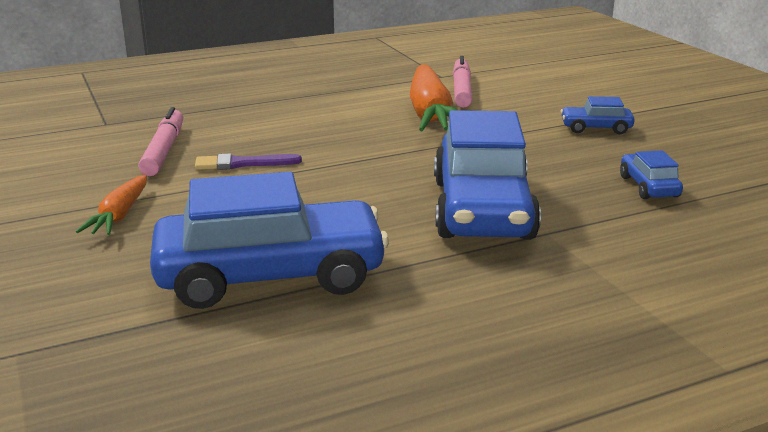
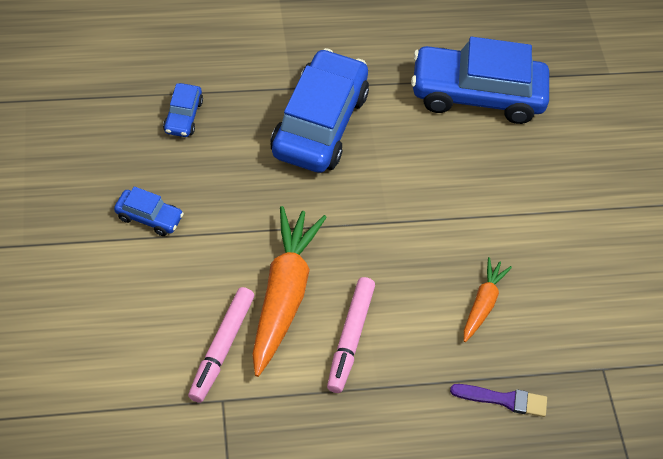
camera: 170 degrees left, 30 degrees up
orange carrot [76,175,147,235] -> orange carrot moved to [464,257,512,342]
pink marker [138,107,183,176] -> pink marker moved to [327,277,375,393]
purple brush [195,153,302,170] -> purple brush moved to [450,384,547,417]

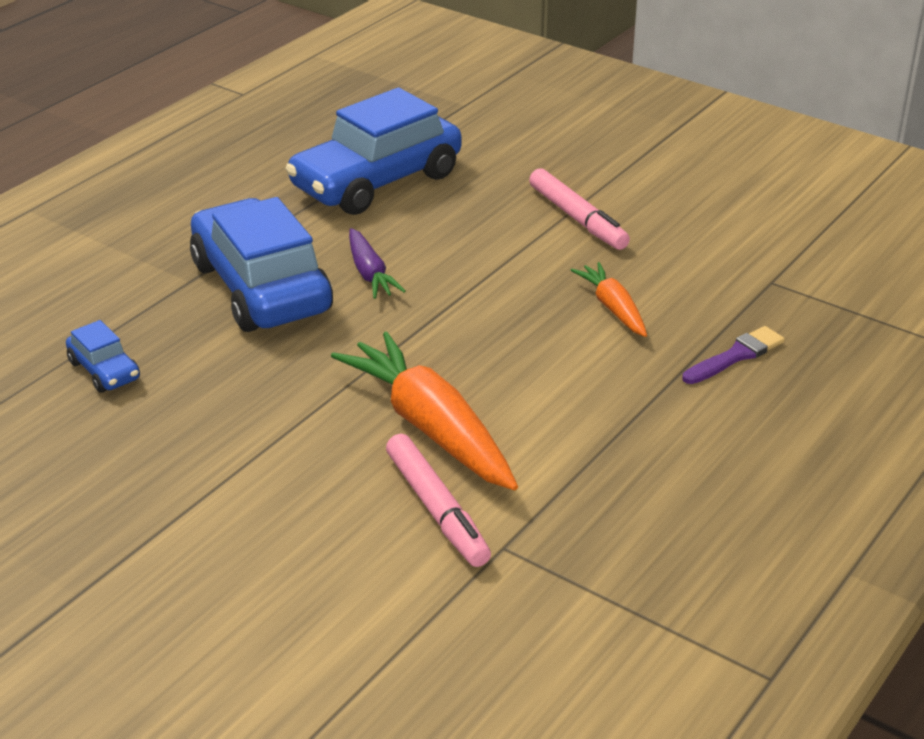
camera: 40 degrees left, 20 degrees down
blue car [114,186,184,236] -> none
pink marker [327,277,375,393] -> pink marker moved to [529,168,630,250]
none -> purple carrot [349,228,406,299]

